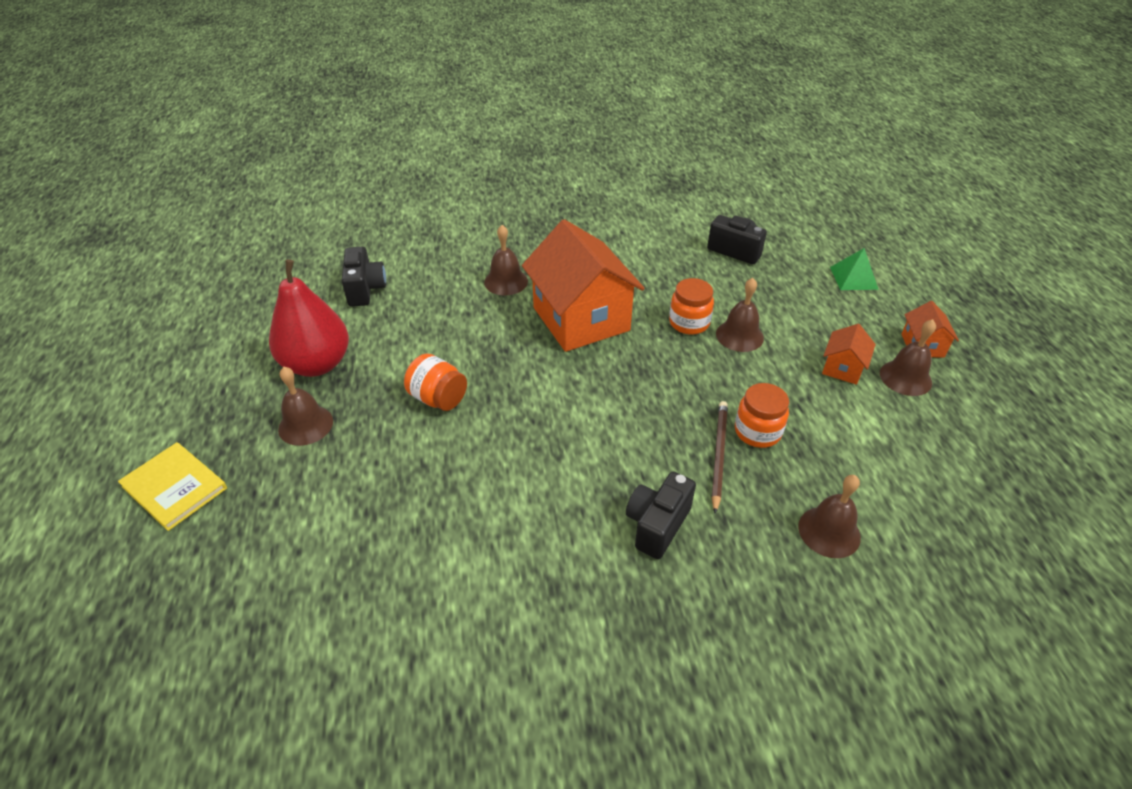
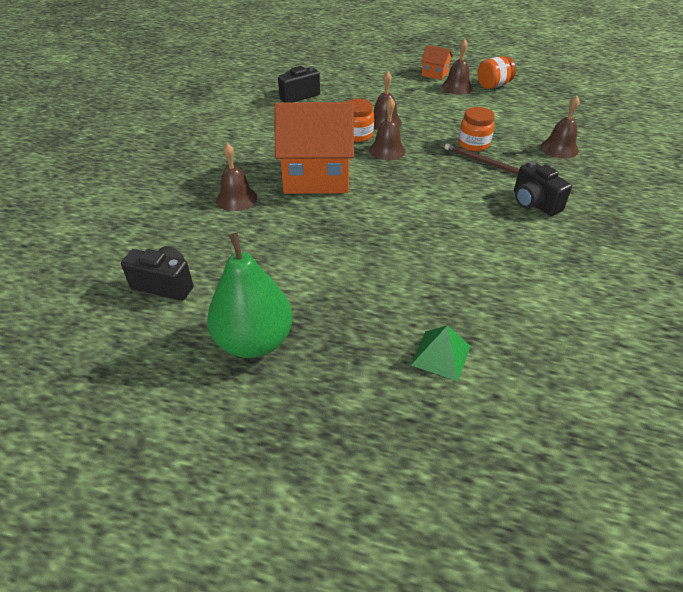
camera: 65 degrees left, 0 degrees up
yellow book [118,442,227,531] -> none
red pear [269,259,349,377] -> green pear [207,233,292,358]
brown bell [278,367,333,446] -> brown bell moved to [369,98,406,161]
orange jar [404,354,467,411] -> orange jar moved to [477,56,516,89]
orange house [822,324,876,385] -> none
green pyramid [830,248,879,290] -> green pyramid moved to [411,325,470,381]

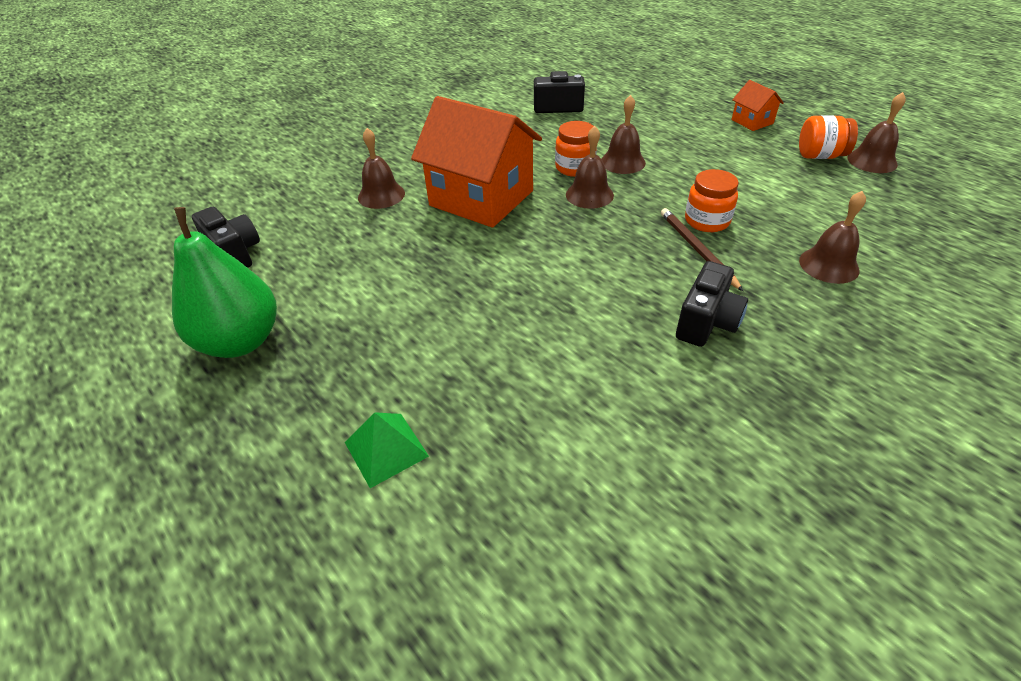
camera: 35 degrees right, 0 degrees up
brown bell [441,39,473,95] -> brown bell moved to [848,92,906,173]
black camera [514,161,572,216] -> black camera turned 150 degrees counterclockwise [676,261,748,347]

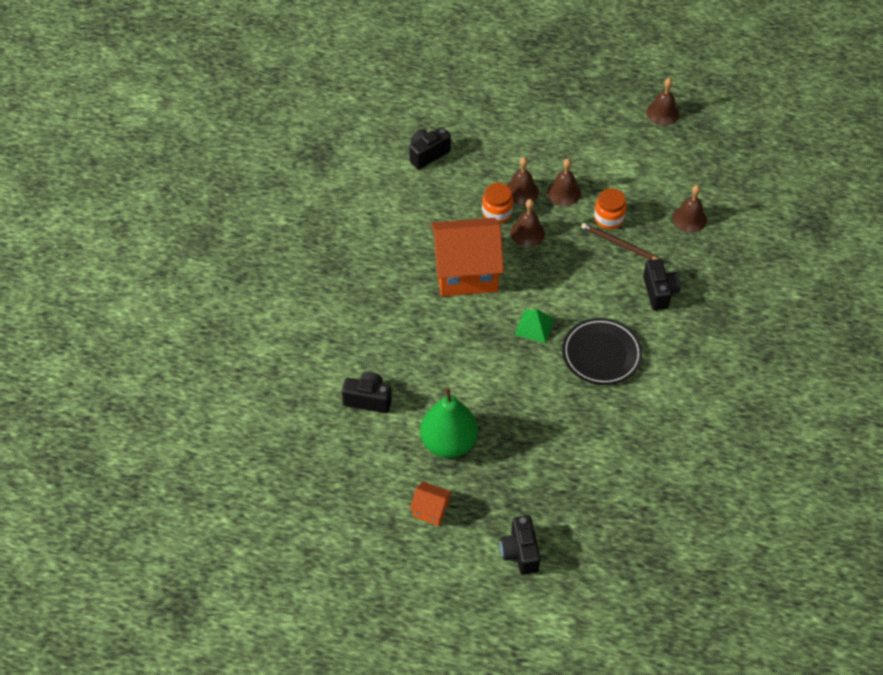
camera: 40 degrees left, 10 degrees up
green pyramid [345,412,429,488] -> green pyramid moved to [515,309,555,343]
brown bell [358,128,405,209] -> brown bell moved to [547,159,581,206]
orange house [731,80,784,131] -> orange house moved to [410,482,452,526]
orange jar [799,116,858,159] -> none
none -> black camera [500,516,540,575]
none -> black plate [562,318,643,385]

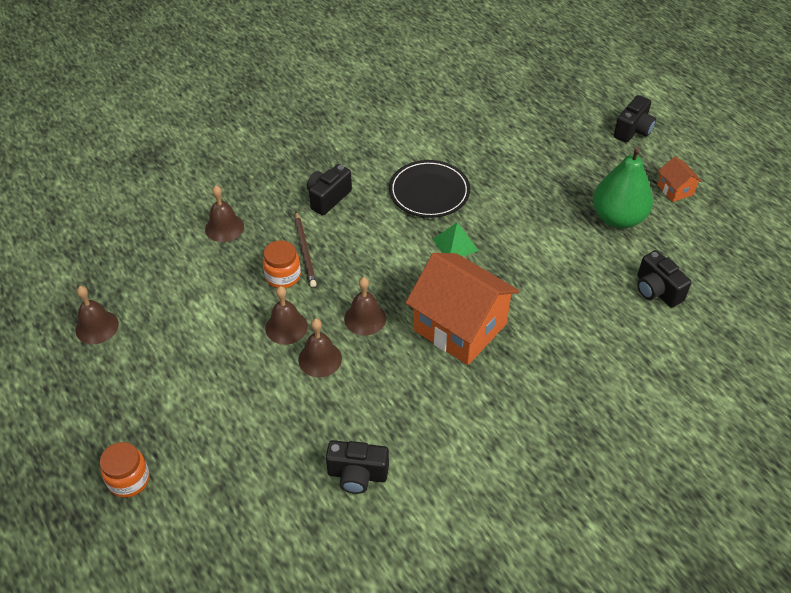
camera: 135 degrees left, 5 degrees down
orange jar [482,183,513,223] -> orange jar moved to [100,442,150,498]

